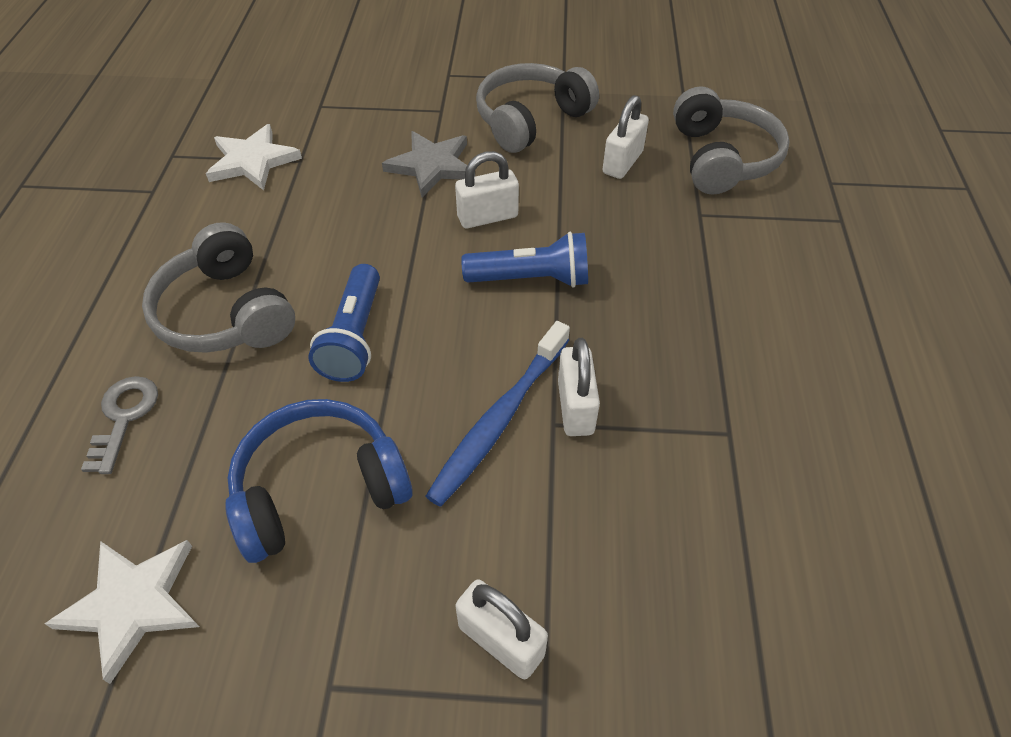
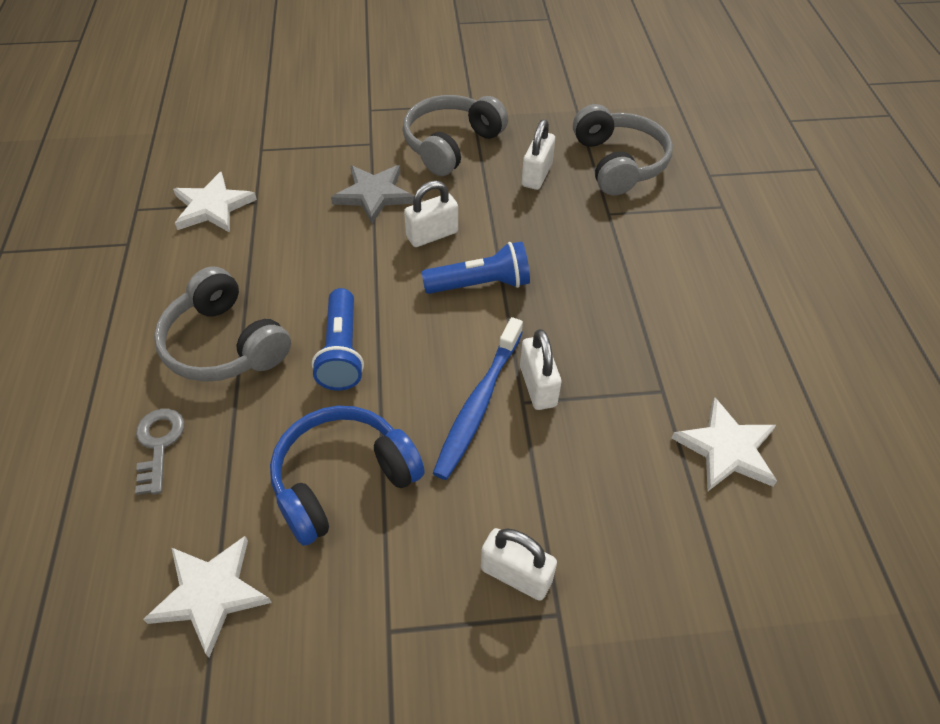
camera: 10 degrees left, 0 degrees up
none -> white star [672,398,777,491]

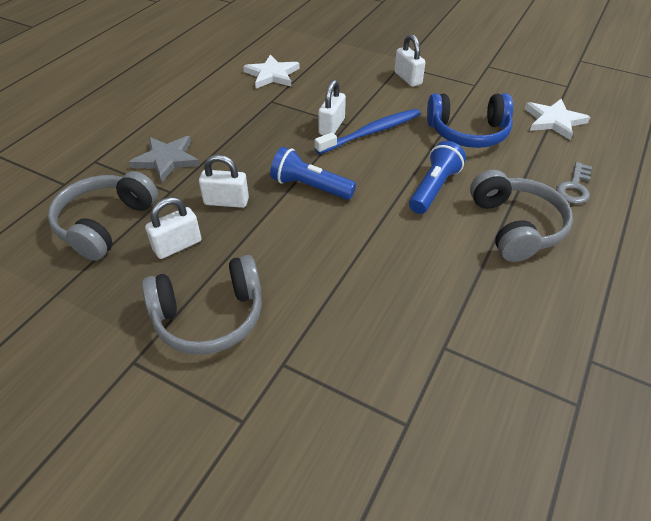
camera: 145 degrees left, 5 degrees down
white star [173,172,257,233] -> none
grey star [331,165,414,224] -> grey star moved to [129,136,200,183]
white padlock [404,181,458,247] -> white padlock moved to [199,154,249,208]

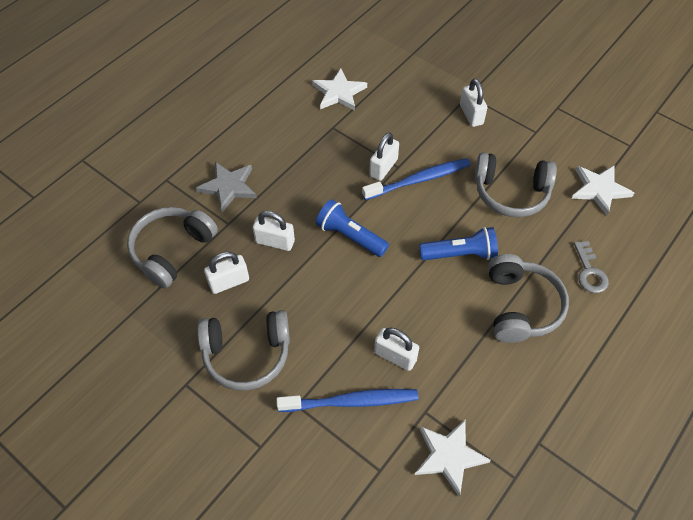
camera: 10 degrees right, 10 degrees up
blue flashlight [409,141,466,214] -> blue flashlight turned 45 degrees clockwise [419,227,498,260]
blue headphones [427,93,513,148] -> grey headphones [474,152,557,217]
grey key [556,162,592,204] -> grey key turned 45 degrees counterclockwise [574,241,609,293]
none -> blue toothbrush [276,389,418,412]
none -> white padlock [374,327,419,371]
none -> white star [415,420,491,496]

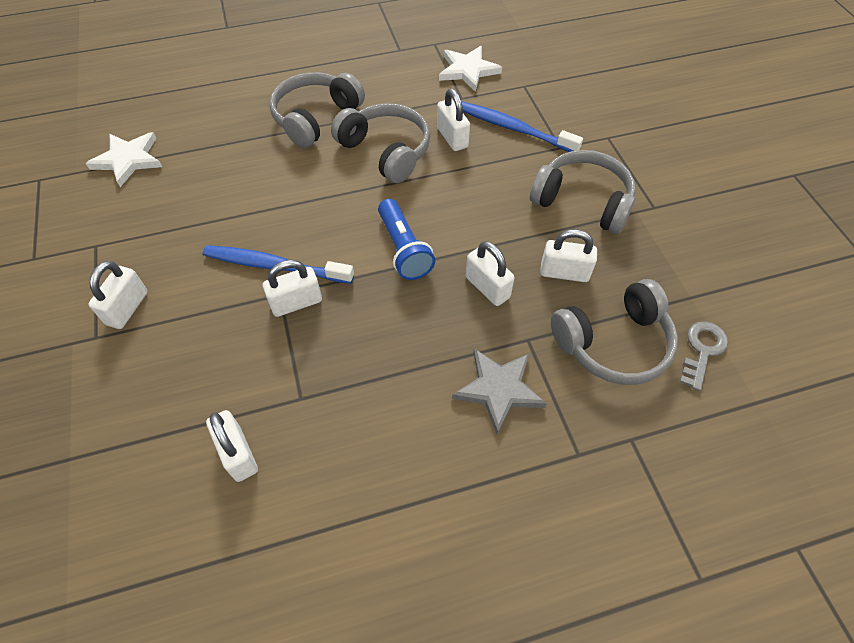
camera: 145 degrees left, 0 degrees up
white star [312,68,367,111] -> white padlock [206,410,258,482]
blue flashlight [419,227,498,260] -> none
grey headphones [474,152,557,217] -> grey headphones moved to [331,103,430,183]
grey key [574,241,609,293] -> grey key moved to [680,321,728,391]

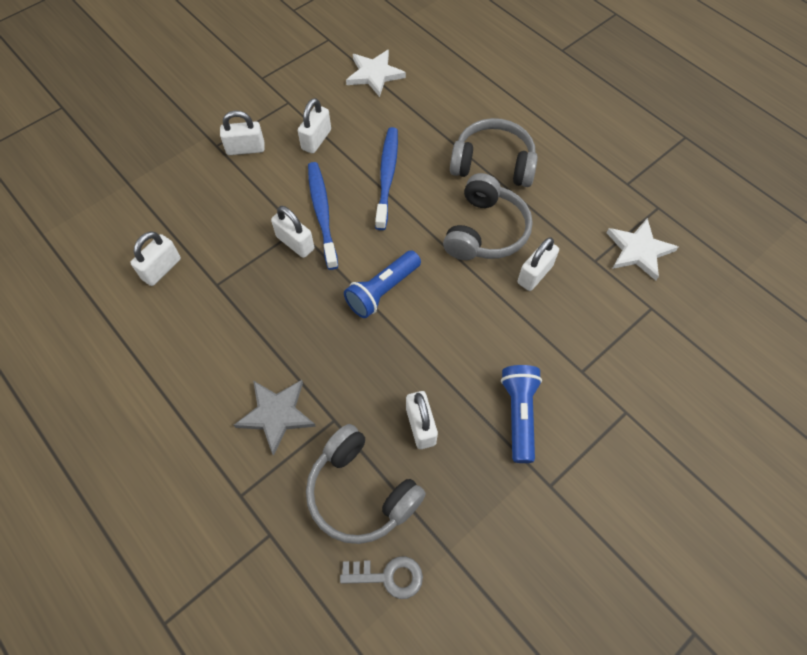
camera: 65 degrees right, 5 degrees up
blue toothbrush [461,101,583,152] -> blue toothbrush moved to [375,127,398,230]
white padlock [466,241,515,306] -> white padlock moved to [298,98,331,154]
grey headphones [530,150,636,234] -> blue flashlight [501,365,542,463]

